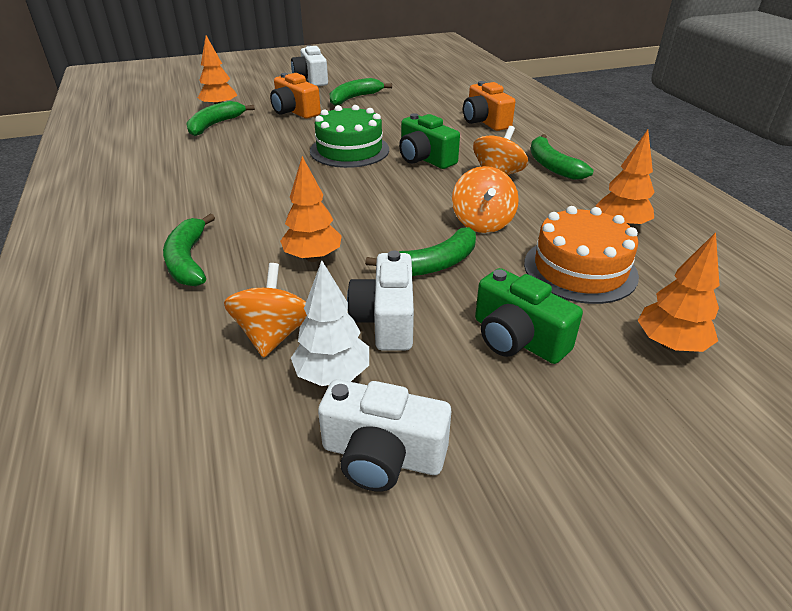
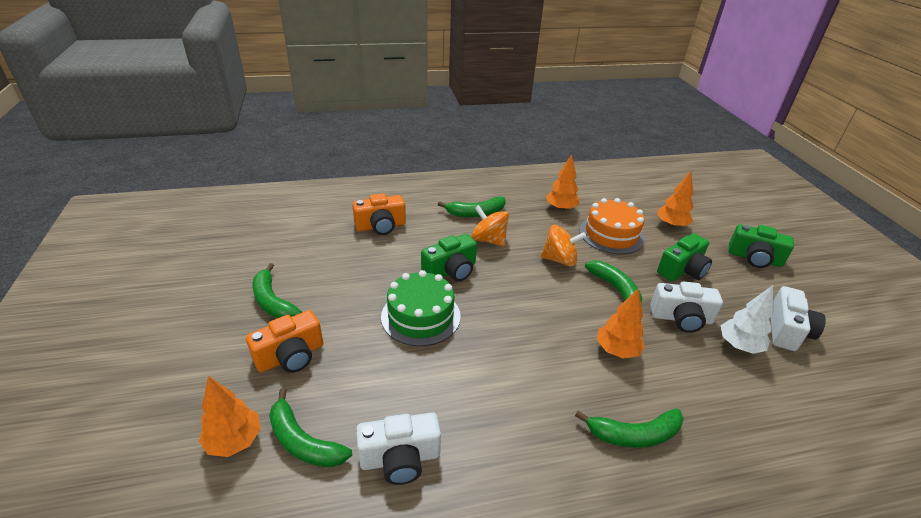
camera: 85 degrees left, 0 degrees up
orange spinning top [224,263,307,358] -> none
white camera [291,45,328,86] -> white camera moved to [356,412,441,485]
none -> green camera [728,224,794,268]

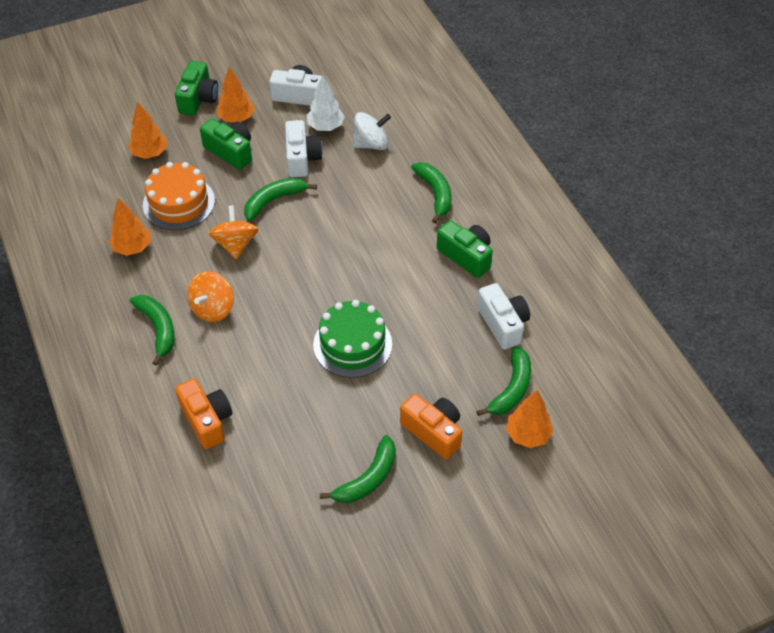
camera: 100 degrees left, 15 degrees up
green camera [421,234,477,282] -> green camera moved to [437,220,493,278]
orange tree [597,289,645,359] -> orange tree moved to [217,67,255,122]
none -> white spinning top [353,112,391,150]

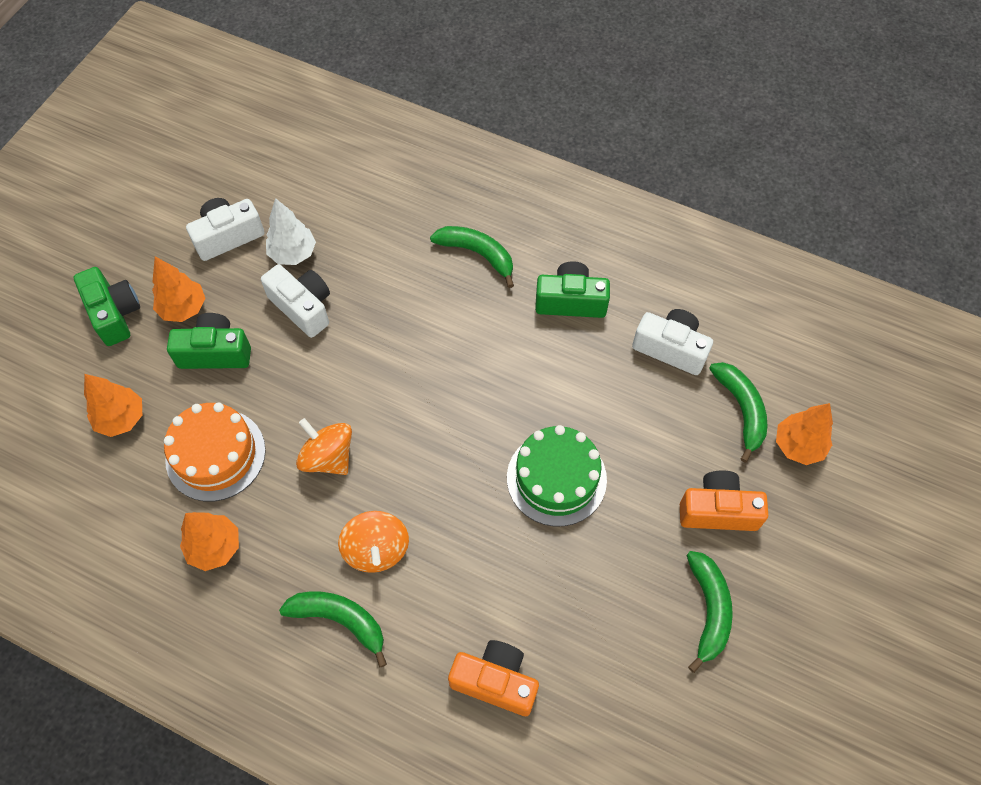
camera: 40 degrees left, 10 degrees up
green banana [244,178,317,221] -> none
white spinning top [353,112,391,150] -> none

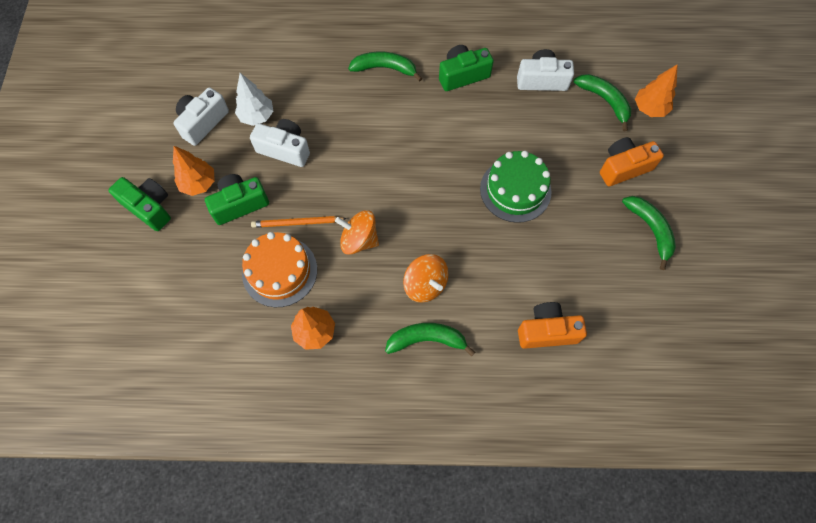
camera: 25 degrees left, 5 degrees up
orange tree [84,374,142,437] -> none
none -> orange pencil [251,216,347,228]

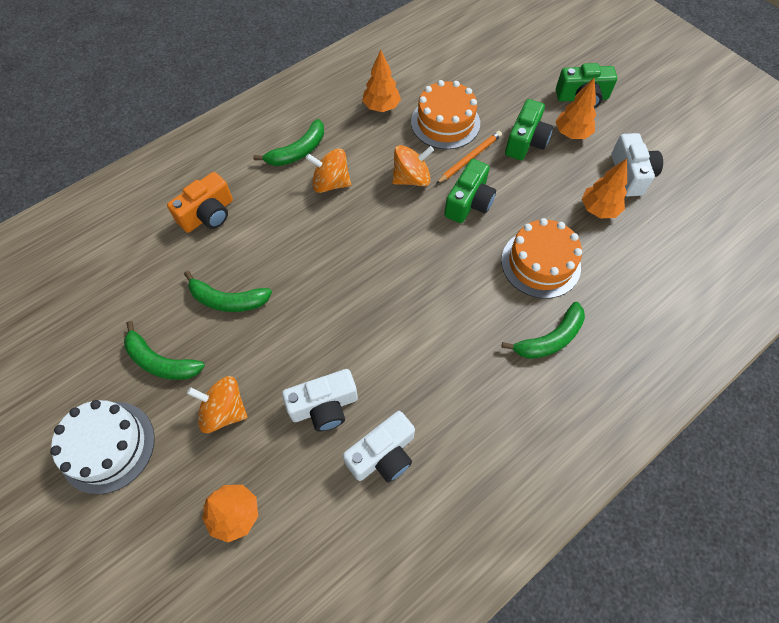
camera: 140 degrees right, 5 degrees down
white tree [235,73,273,126] -> orange tree [582,159,627,218]
white camera [250,119,310,167] -> white camera moved to [282,369,358,431]
green camera [439,45,494,91] -> green camera moved to [444,159,496,223]
green cake [480,151,551,223] -> none
green banana [573,74,631,131] -> green banana moved to [184,271,272,312]
orange camera [600,137,664,186] -> orange spinning top [187,376,247,433]
none -> white cake [50,400,155,494]
none -> orange cake [501,218,582,299]

